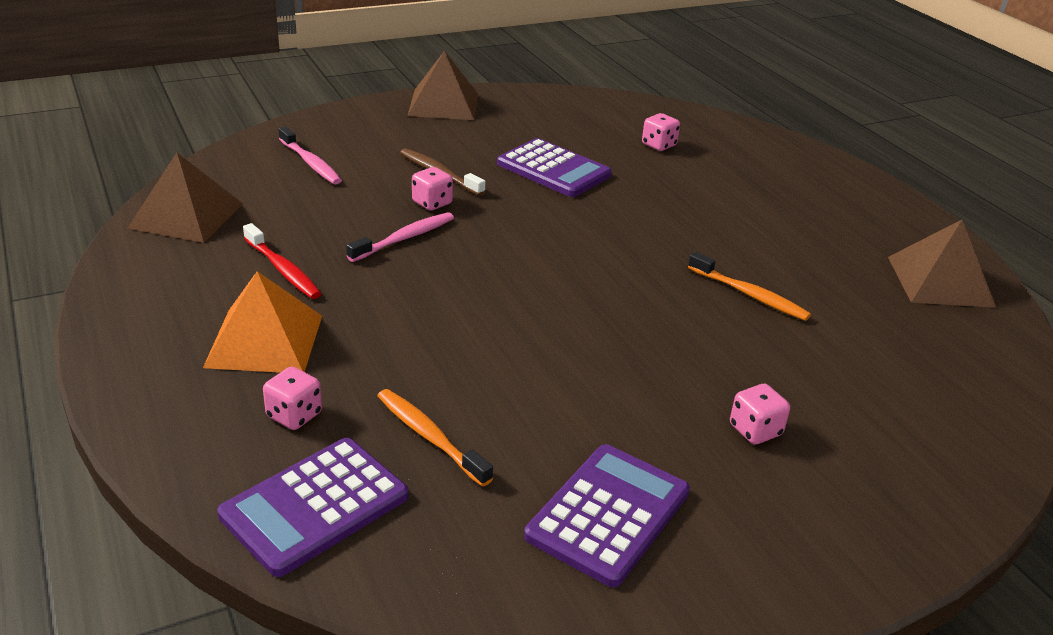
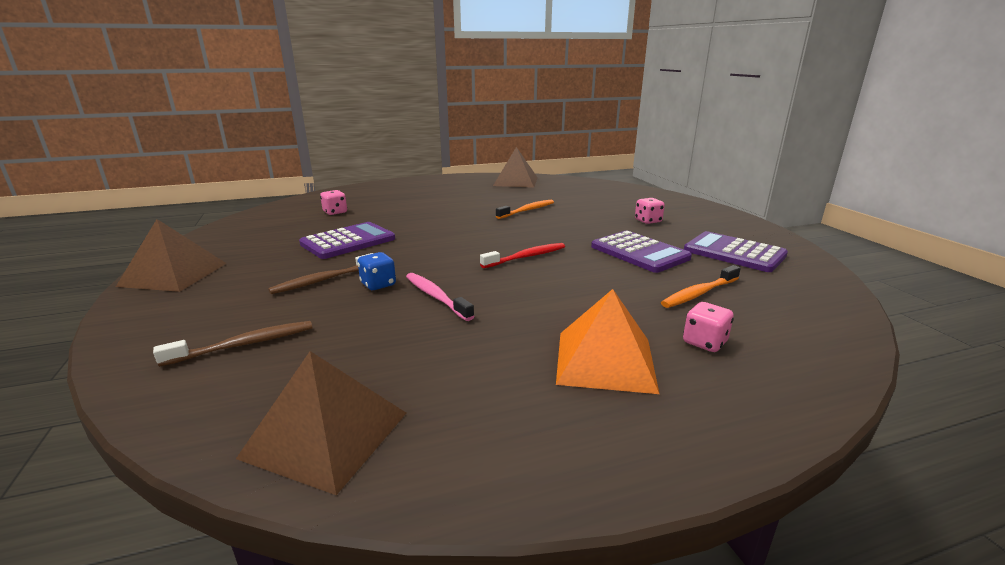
camera: 80 degrees left, 10 degrees down
purple calculator [217,438,408,577] -> purple calculator moved to [591,231,692,273]
red toothbrush [243,223,322,299] -> red toothbrush moved to [480,243,565,268]
pink toothbrush [278,126,342,185] -> brown toothbrush [153,321,312,367]
pink dice [412,167,453,211] -> blue dice [358,252,396,290]

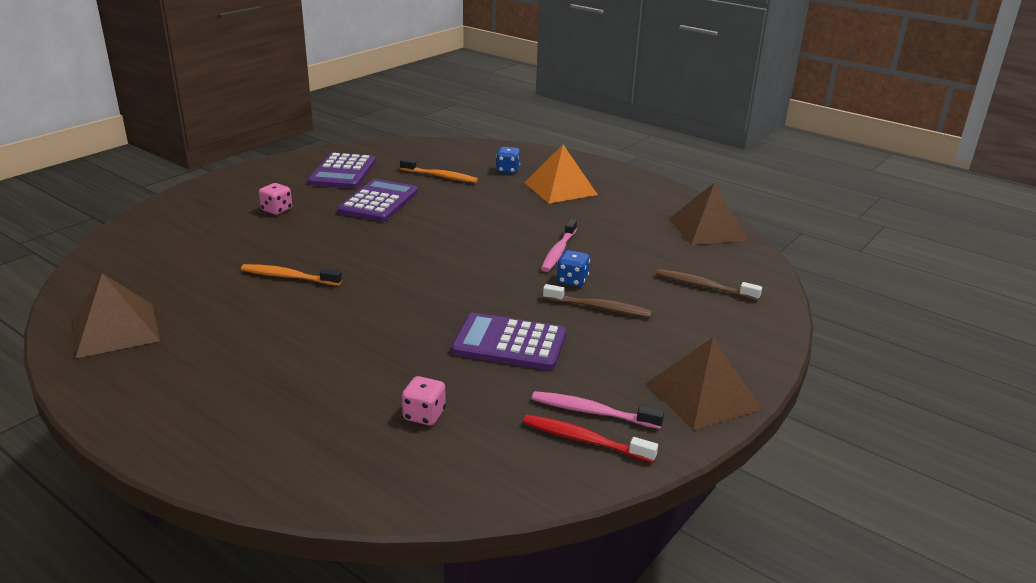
camera: 125 degrees left, 5 degrees up
red toothbrush [480,243,565,268] -> red toothbrush moved to [523,415,658,463]
pink dice [683,302,734,352] -> blue dice [496,147,520,174]
none -> pink toothbrush [532,391,664,429]

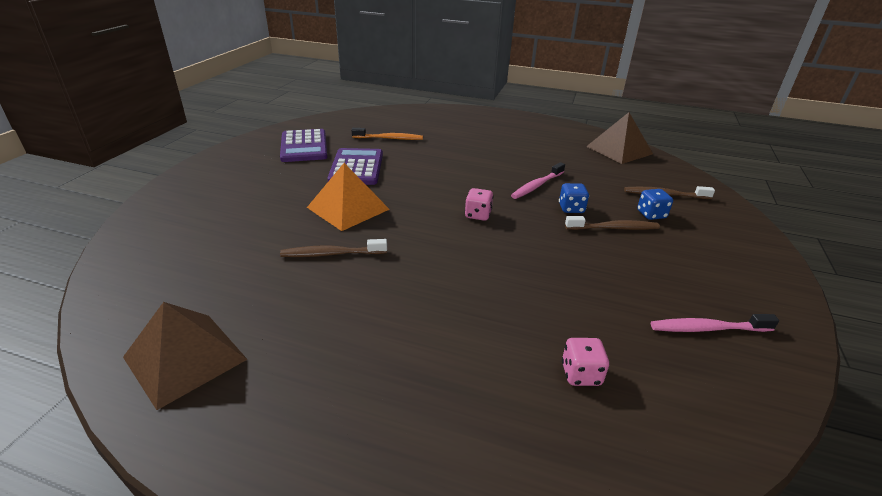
camera: 20 degrees left, 5 degrees up
orange toothbrush [241,264,342,286] -> brown toothbrush [280,239,387,257]
pink dice [259,183,292,215] -> pink dice moved to [465,188,493,221]
purple calculator [451,313,566,370] -> none
blue dice [496,147,520,174] -> blue dice moved to [637,189,673,220]
red toothbrush [523,415,658,463] -> none
orange pyramid [524,145,598,203] -> orange pyramid moved to [307,163,390,231]
pink toothbrush [541,219,577,272] -> pink toothbrush turned 45 degrees clockwise [511,162,565,199]
brown pyramid [646,337,762,431] -> none

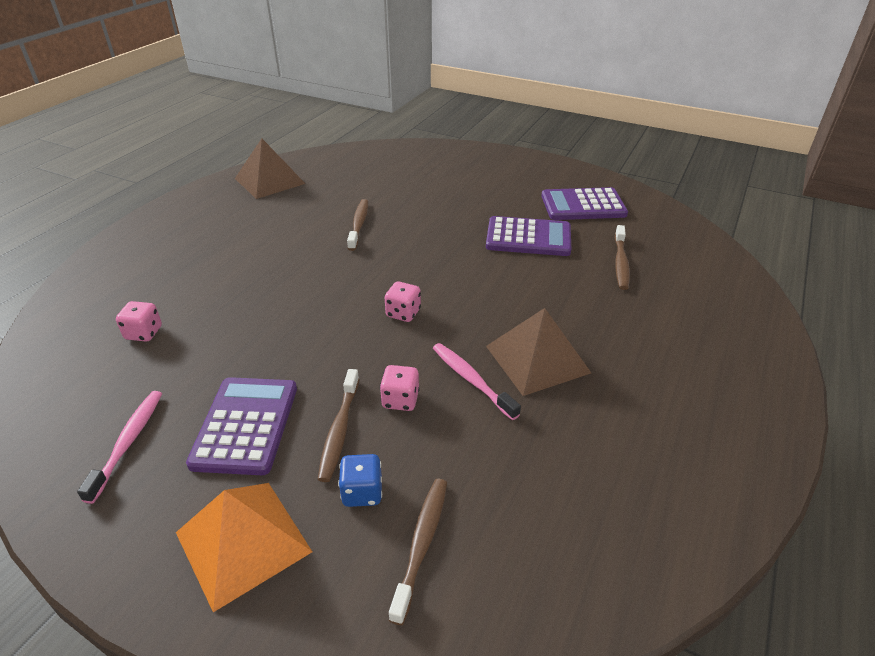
camera: 100 degrees right, 5 degrees up
orange pyramid [307,163,390,231] -> orange pyramid moved to [176,483,312,612]
orange toothbrush [352,128,423,140] -> brown toothbrush [615,225,630,290]
blue dice [559,183,589,213] -> pink dice [380,365,420,411]
brown pyramid [586,112,653,164] -> brown pyramid moved to [486,308,591,396]
none -> purple calculator [186,377,297,475]

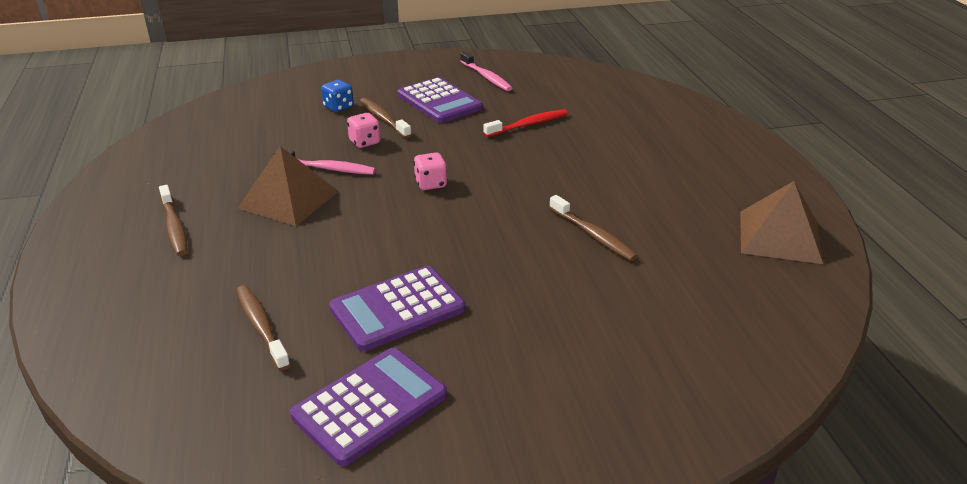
camera: 140 degrees right, 5 degrees down
pink dice [116,301,162,341] -> none
orange pyramid [176,483,312,612] -> none
brown toothbrush [389,479,447,625] -> brown toothbrush moved to [159,185,188,256]
none -> red toothbrush [483,109,568,137]

